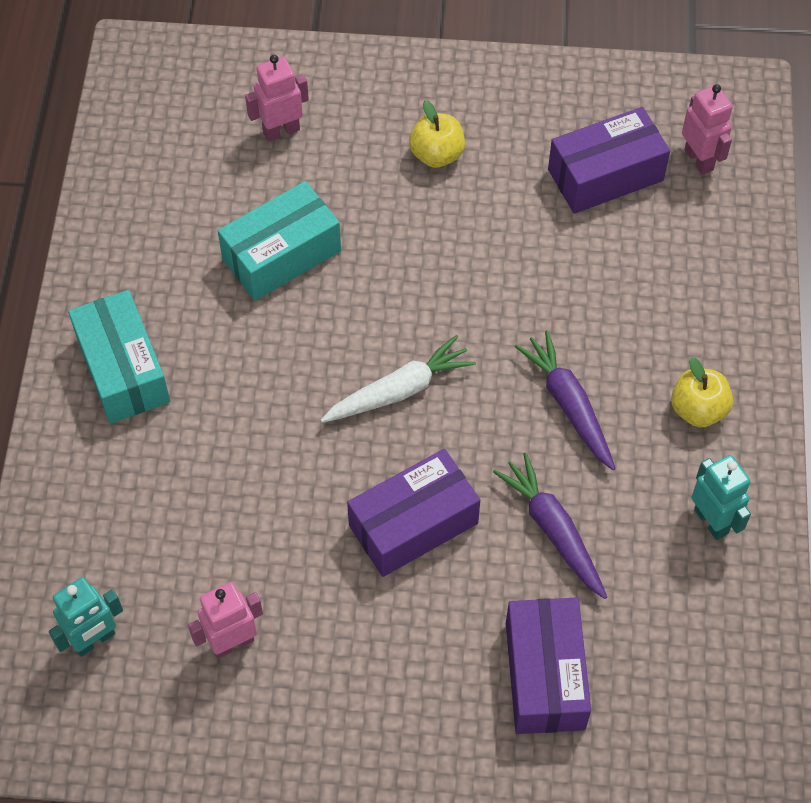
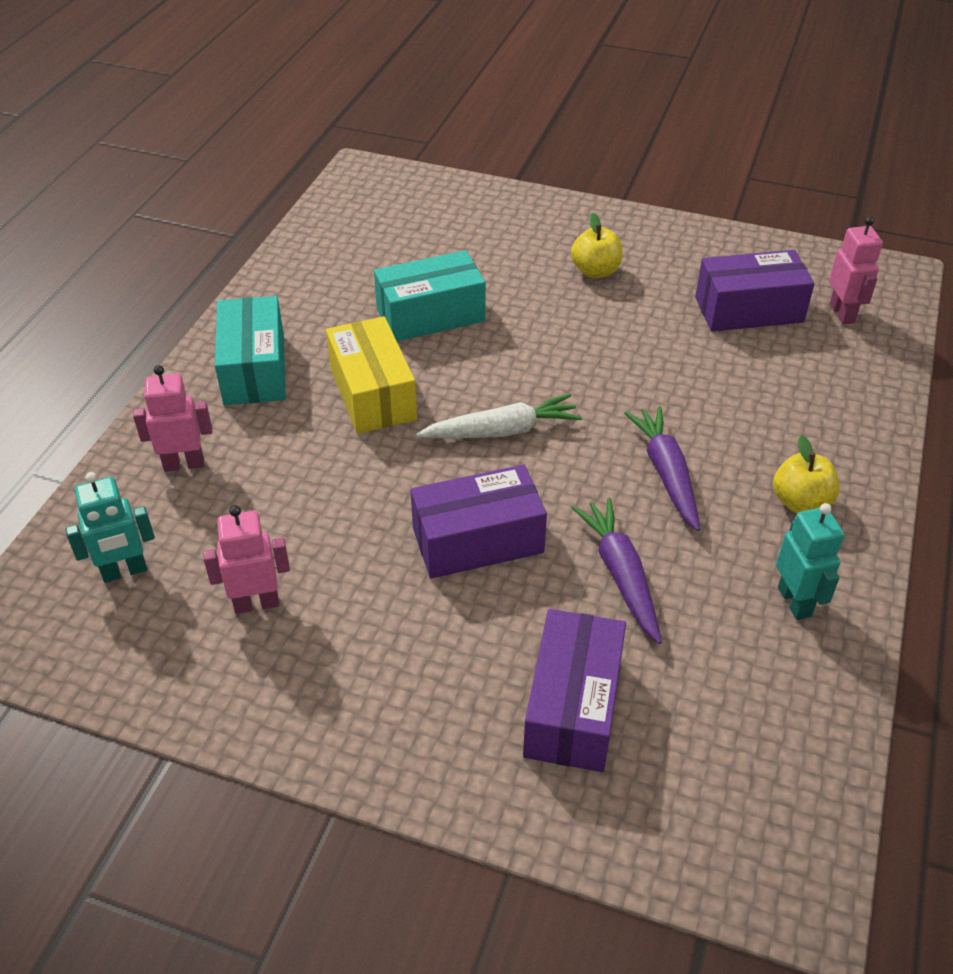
camera: 15 degrees right, 15 degrees down
pink robot [245,55,309,142] -> pink robot moved to [133,365,212,472]
none -> yellow box [326,316,417,434]

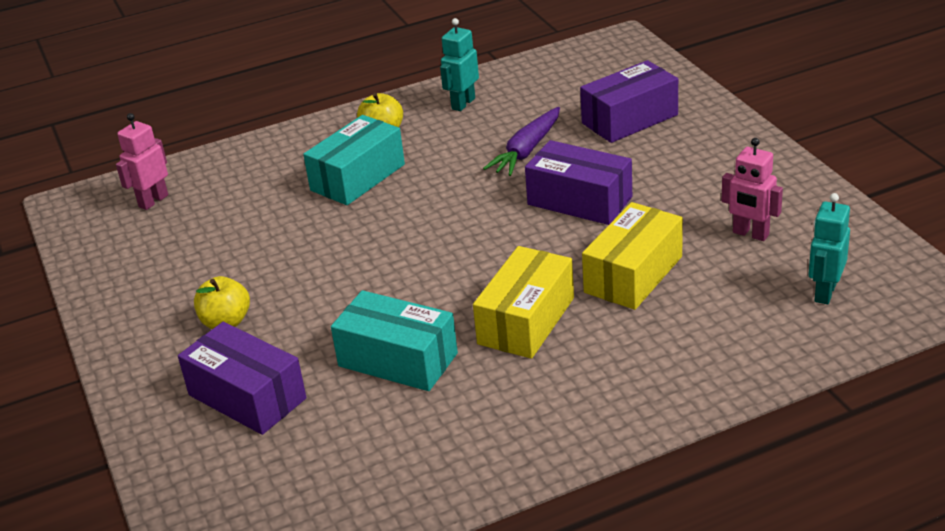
camera: 130 degrees left, 10 degrees down
turquoise robot [65,472,155,583] -> turquoise robot turned 90 degrees counterclockwise [809,193,850,304]
pink robot [133,365,212,472] -> none
turquoise box [215,296,286,405] -> turquoise box moved to [303,115,405,205]
white carrot [416,394,582,438] -> none
purple carrot [624,406,700,531] -> none
purple box [695,250,815,331] -> purple box moved to [178,322,306,435]
none -> yellow box [582,202,683,310]

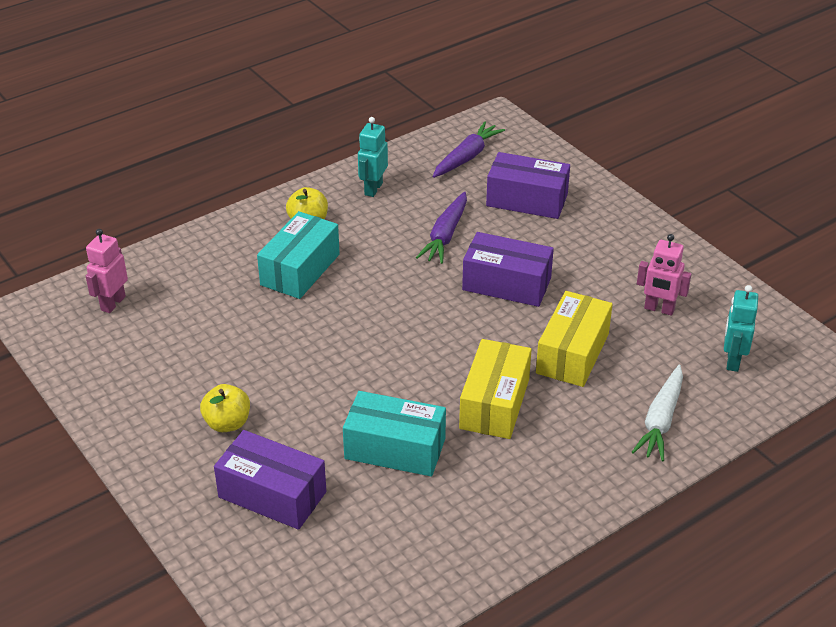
camera: 15 degrees left, 5 degrees up
purple box [580,60,678,143] -> purple box turned 60 degrees clockwise [486,152,570,219]
none -> purple carrot [432,121,505,178]
none -> white carrot [632,365,683,461]

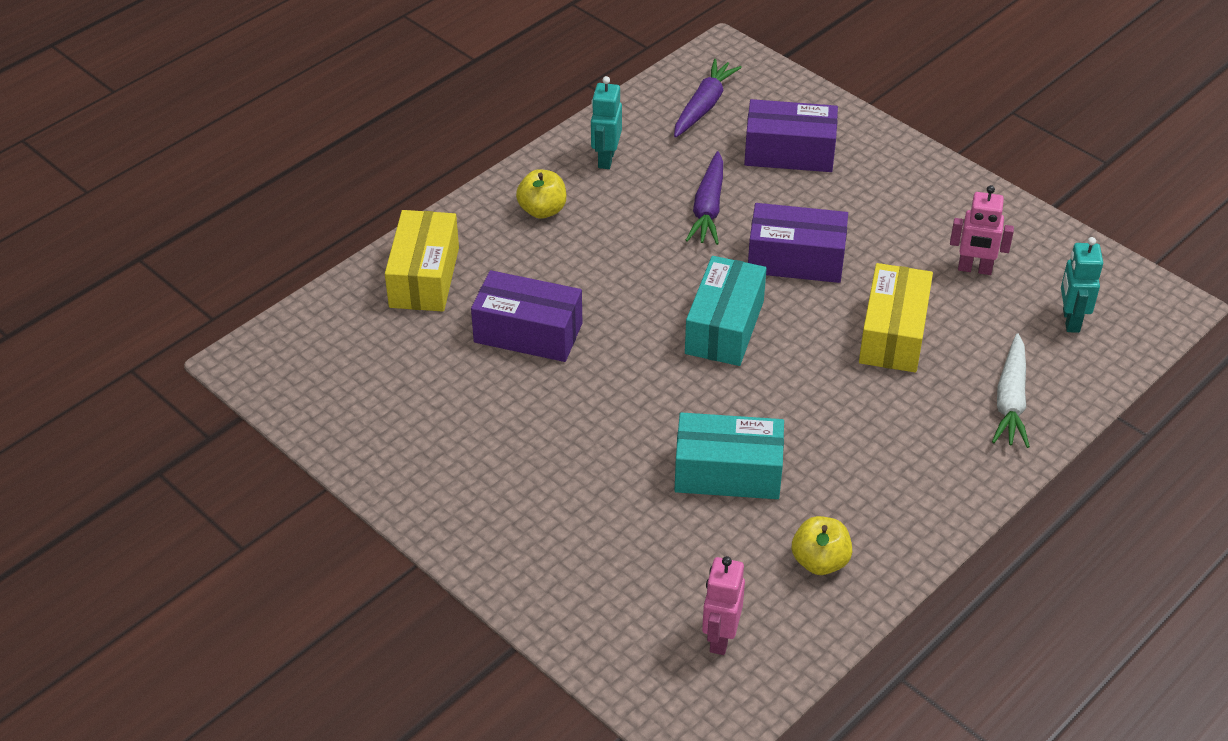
camera: 10 degrees left, 5 degrees up
pink robot [86,229,128,313] -> pink robot moved to [702,556,745,655]
yellow apple [200,384,250,432] -> yellow apple moved to [792,516,852,575]
purple box [214,430,326,530] -> purple box moved to [471,270,582,362]
turquoise box [257,211,340,299] -> turquoise box moved to [685,256,767,366]
yellow box [459,339,532,439] -> yellow box moved to [385,210,459,312]

